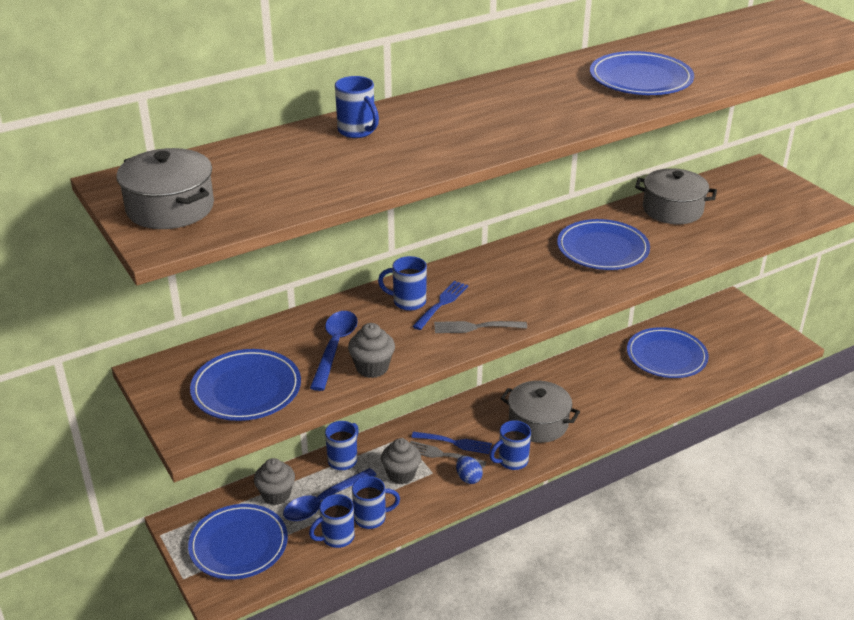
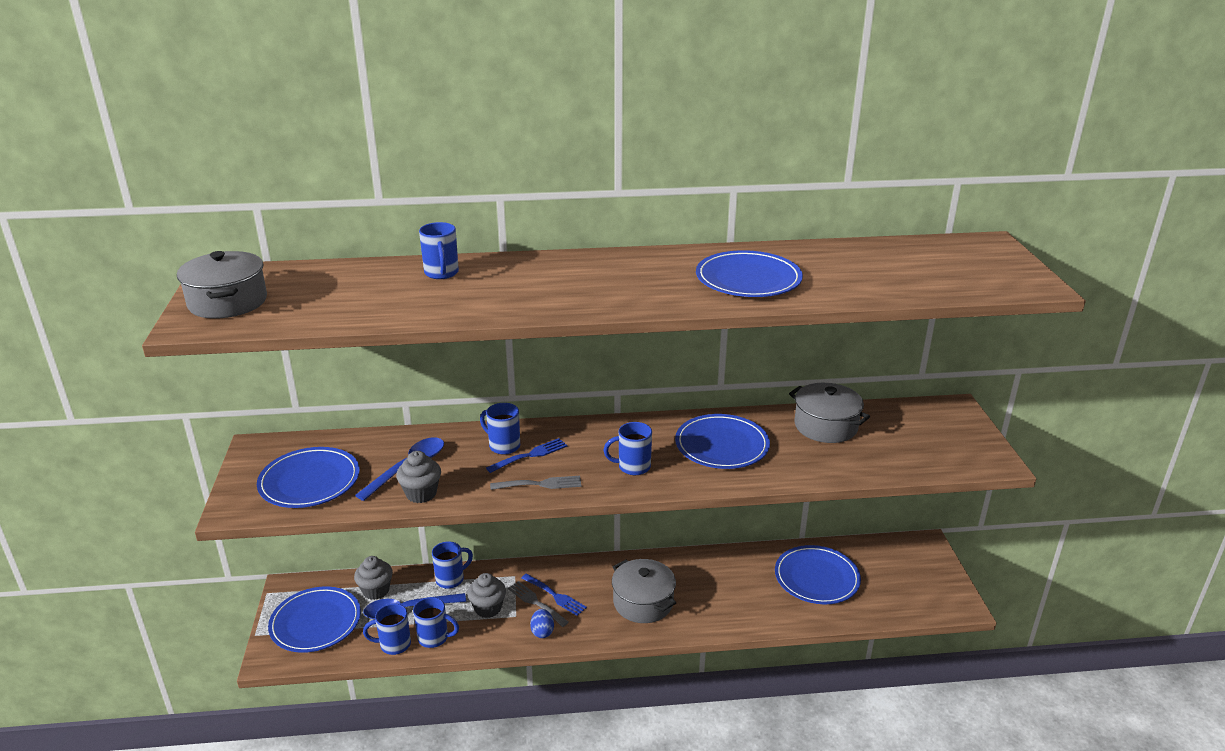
camera: 25 degrees right, 5 degrees down
grey fork [434,321,527,333] -> grey fork turned 150 degrees clockwise [490,476,582,490]
blue mug [490,420,531,470] -> blue mug moved to [603,422,652,475]

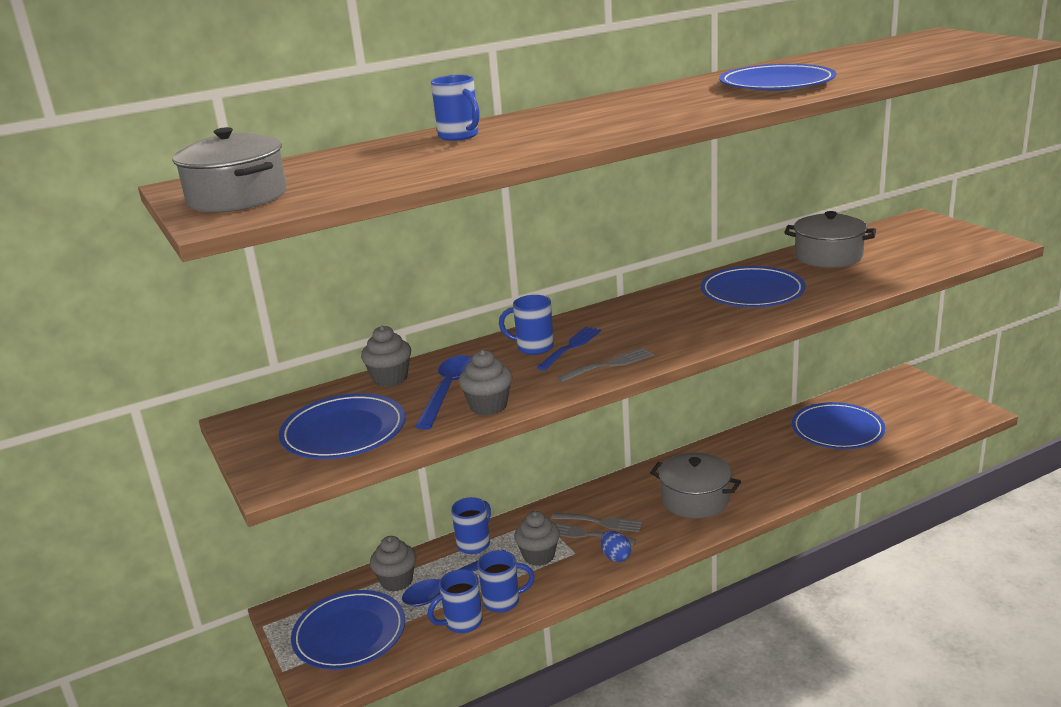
camera: 20 degrees left, 5 degrees down
blue fork [521,574,587,616] -> grey fork [551,513,643,532]
blue mug [603,422,652,475] -> none
none -> grey cupcake [361,325,411,387]

